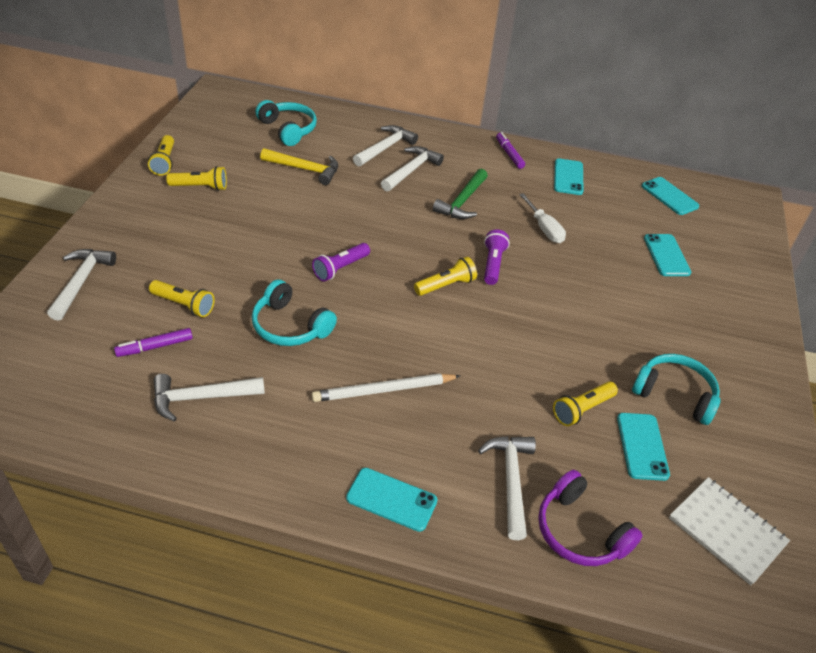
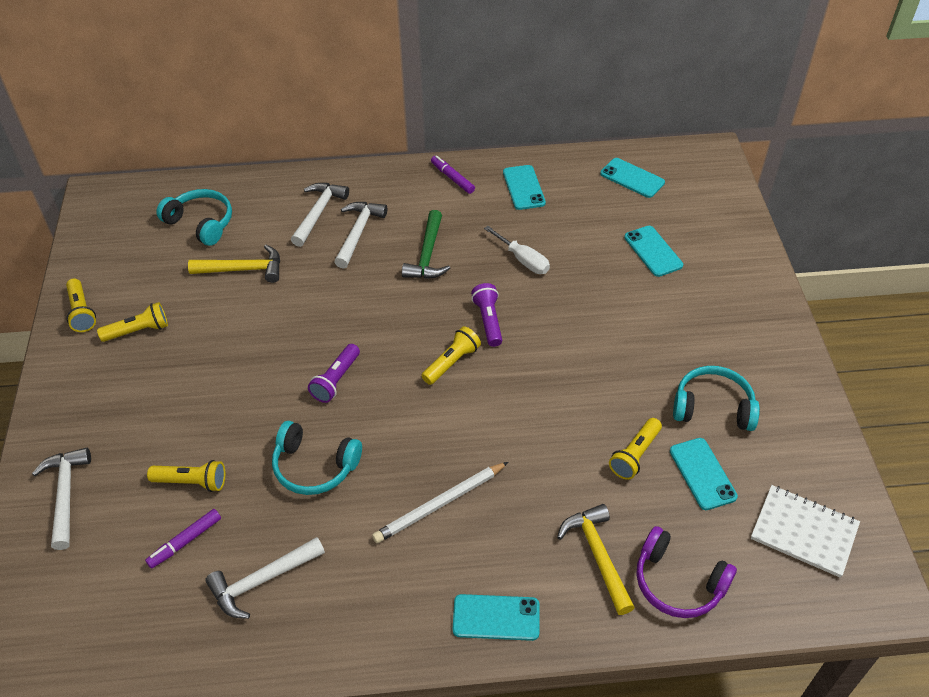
camera: 15 degrees left, 5 degrees up
white hammer [478,436,536,540] -> yellow hammer [557,504,635,615]

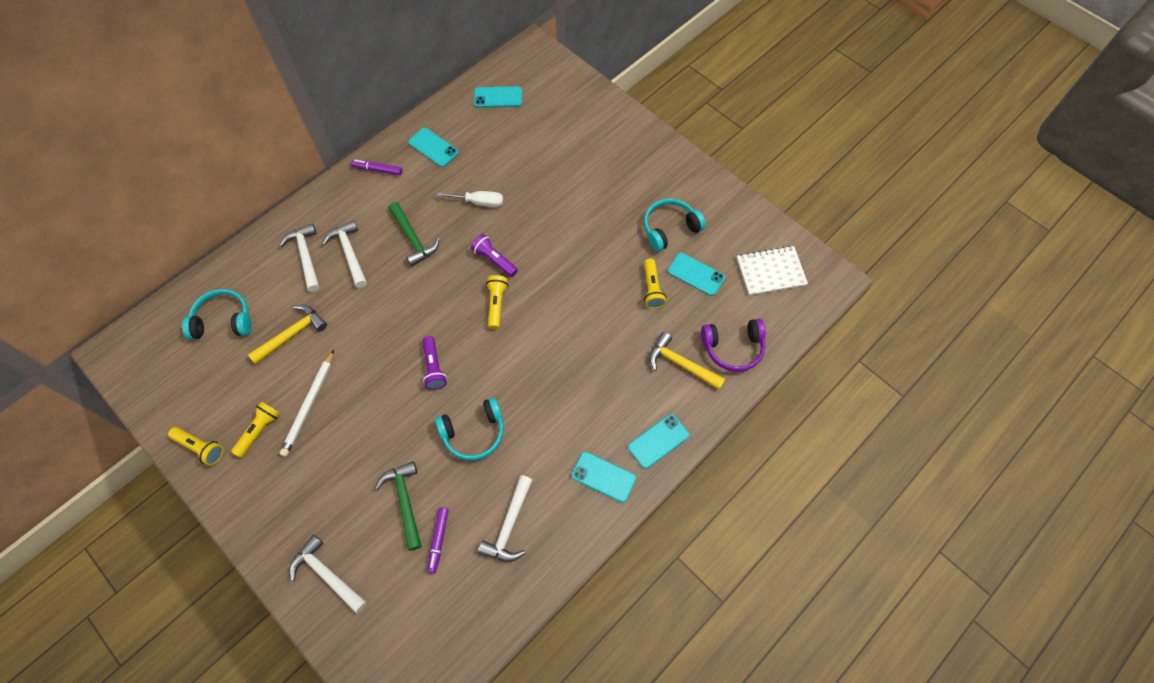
camera: 40 degrees left, 15 degrees up
yellow flashlight [147,460,225,492] -> green hammer [375,461,422,551]
white pencil [372,462,508,543] -> white pencil moved to [280,350,334,457]
turquoise phone [624,226,683,277] -> turquoise phone moved to [571,452,636,503]

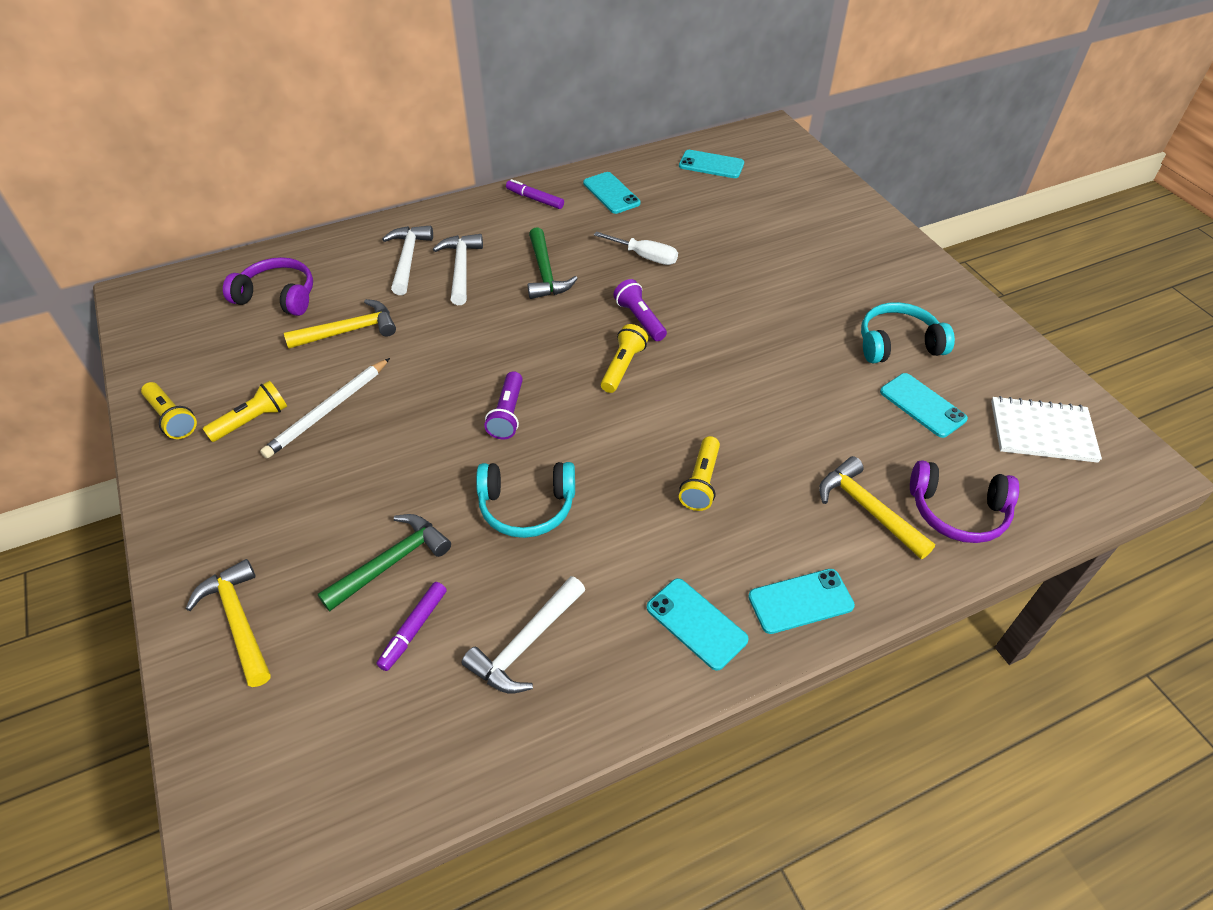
camera: 20 degrees right, 15 degrees down
turquoise headphones [182,289,252,340] -> purple headphones [223,257,313,316]
white hammer [290,535,367,614] -> yellow hammer [186,559,271,687]
green hammer [375,461,422,551] -> green hammer turned 45 degrees clockwise [318,514,451,611]
yellow flashlight [644,258,666,309] -> yellow flashlight moved to [679,436,720,511]

